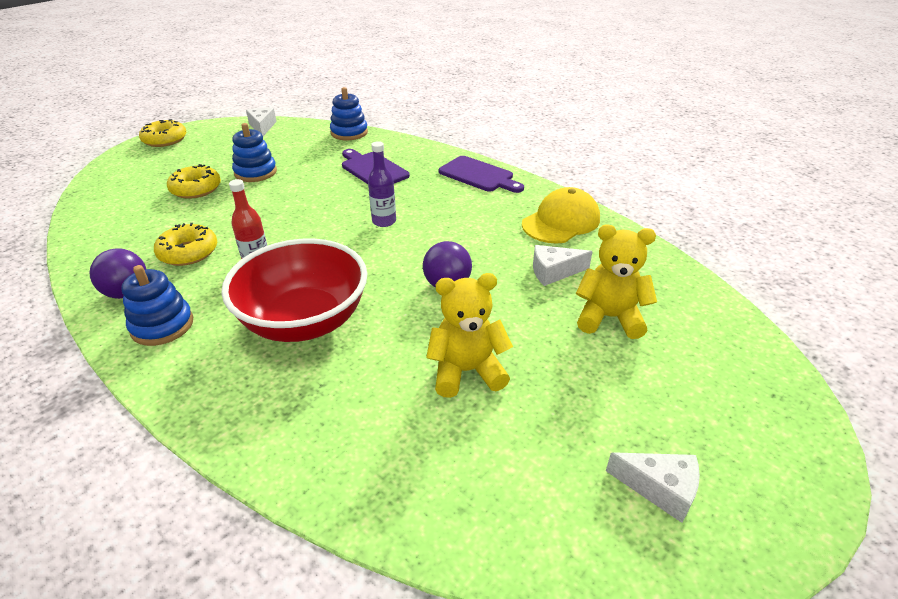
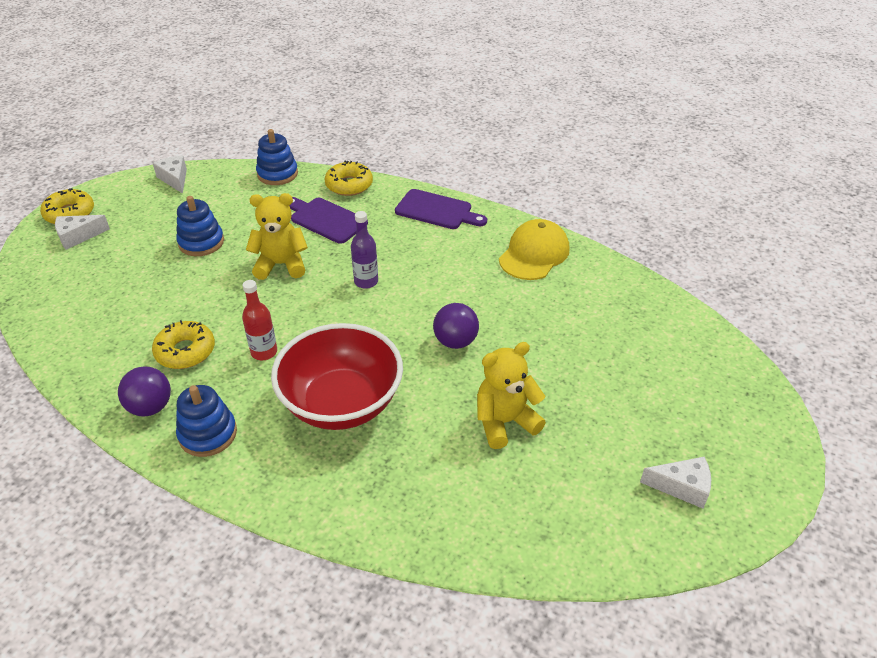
camera: 15 degrees left, 5 degrees up
yellow donut [167,164,221,199] -> yellow donut moved to [325,161,373,196]
white cheese [533,245,593,286] -> white cheese moved to [55,215,110,250]
yellow teddy bear [576,225,657,339] -> yellow teddy bear moved to [246,193,308,280]

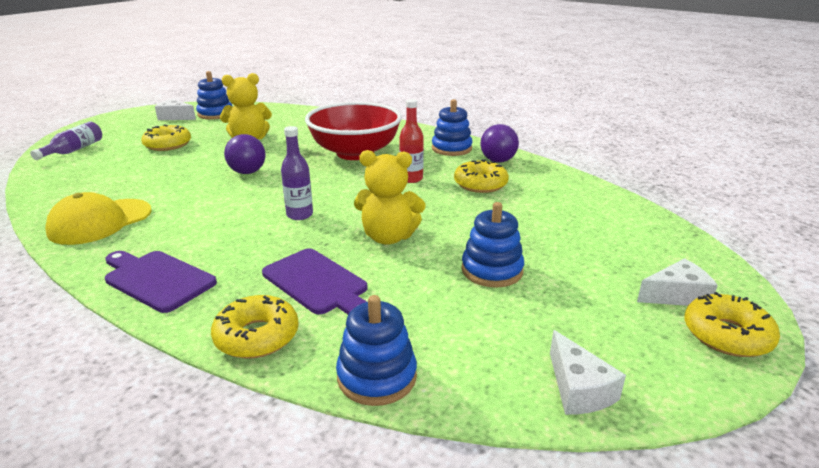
camera: 170 degrees left, 15 degrees down
none -> purple bottle [30,121,102,160]
none -> yellow donut [141,124,191,151]
none -> blue stacking toy [196,71,232,120]

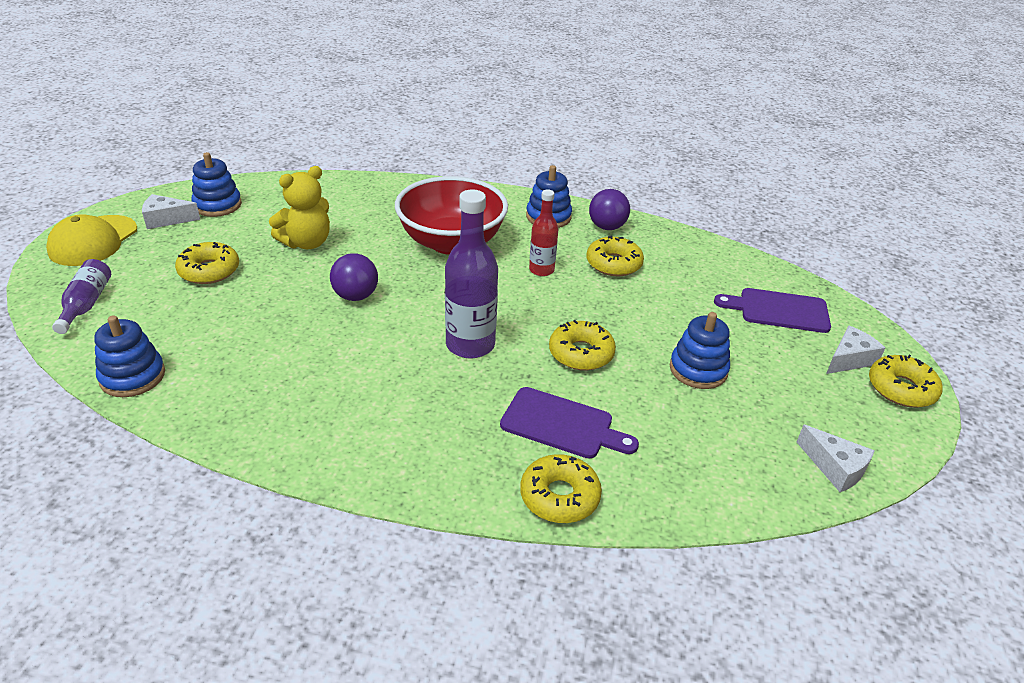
camera: 25 degrees left, 10 degrees up
yellow cap [45,192,152,245] -> yellow cap moved to [46,214,137,266]
purple cutting board [105,251,217,313] -> purple cutting board moved to [714,288,831,333]
purple bottle [281,126,313,220] -> purple bottle [445,190,498,358], size x1.70
blue stacking toy [336,295,417,406] -> blue stacking toy moved to [94,315,165,397]
yellow teddy bear [354,150,425,245] -> yellow donut [549,320,616,371]

